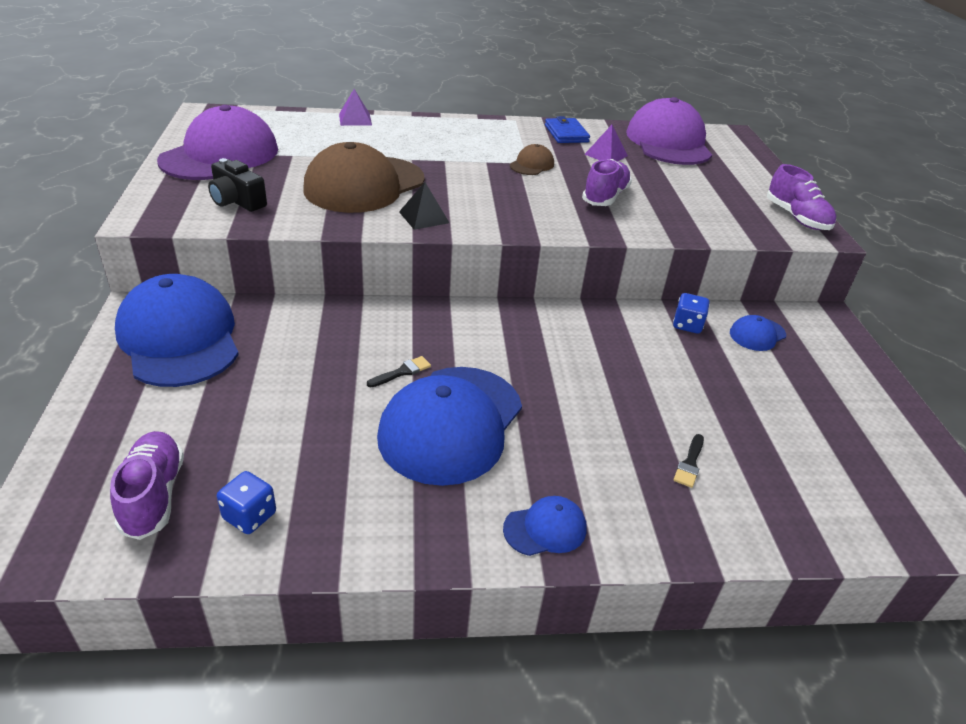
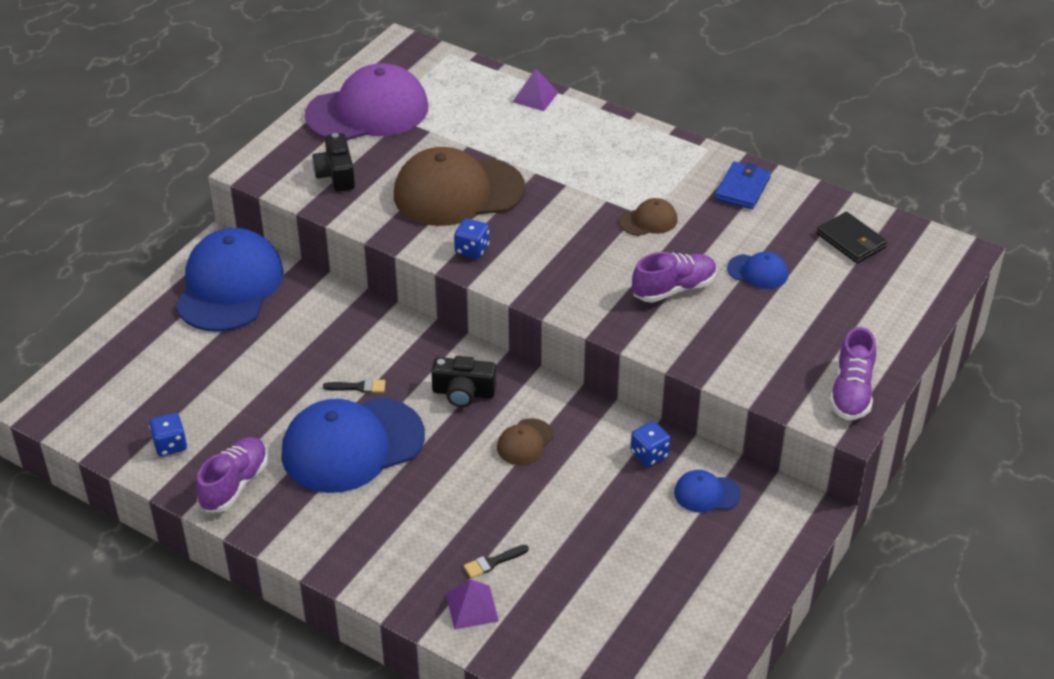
camera: 40 degrees right, 5 degrees up
purple shoe [110,431,184,540] -> purple shoe moved to [196,437,268,512]
black pyramid [399,182,449,230] -> blue dice [454,218,489,259]
blue cap [503,496,587,556] -> blue cap moved to [727,252,788,289]
purple pyramid [584,125,628,161] -> purple pyramid moved to [446,580,499,630]
purple cap [626,97,712,165] -> black wallet [816,212,887,263]
none -> black camera [431,356,496,407]
none -> brown cap [497,418,554,465]

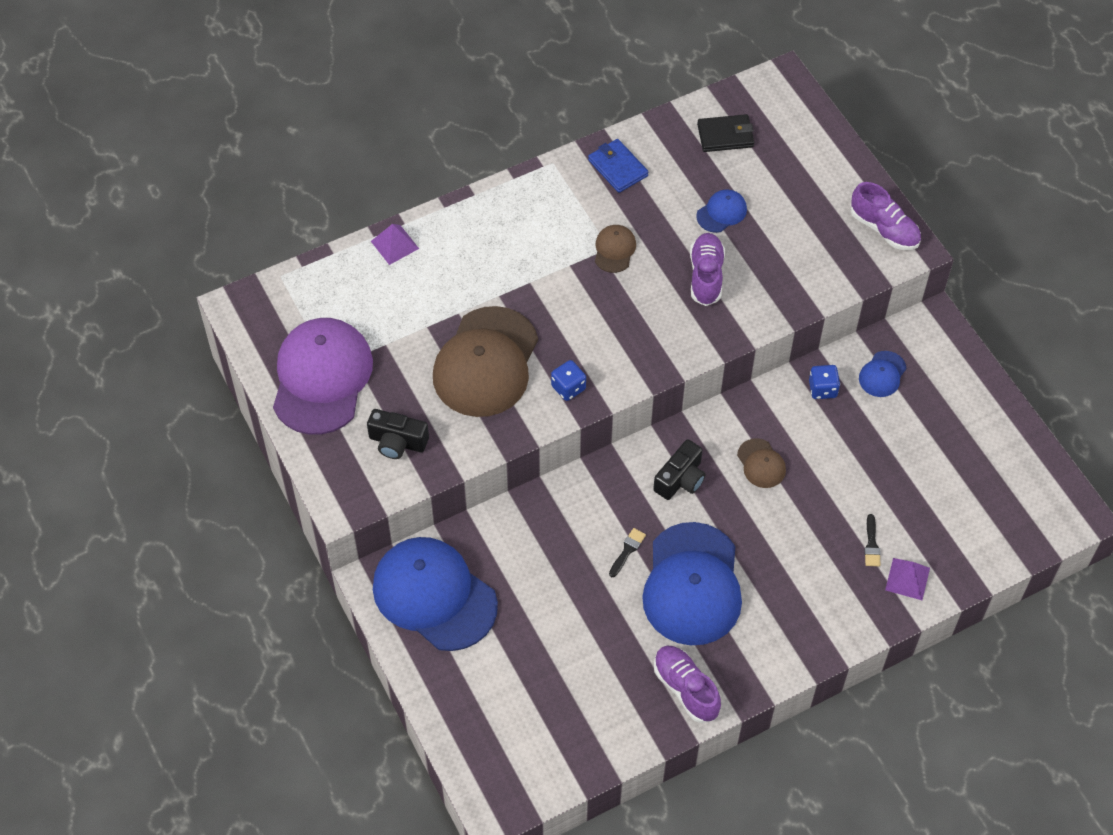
camera: 60 degrees left, 15 degrees up
blue dice [149,413,187,456] -> none

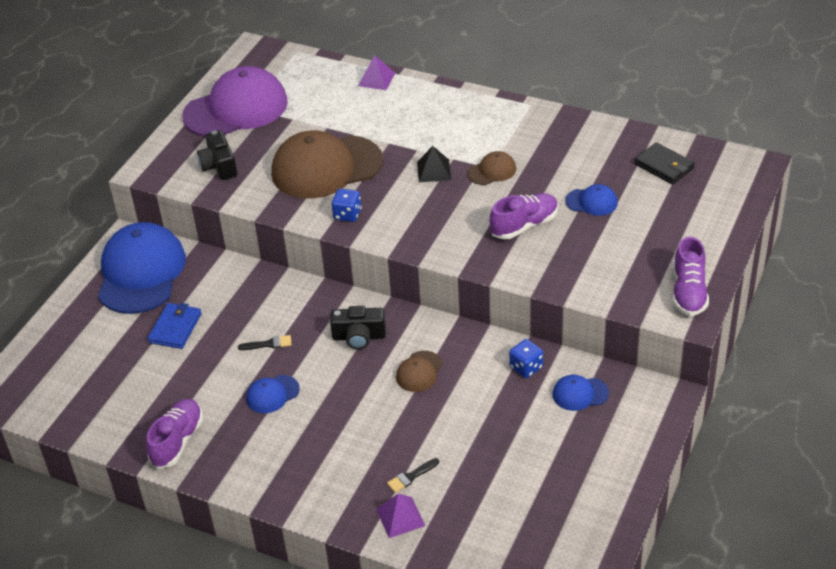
camera: 55 degrees right, 15 degrees down
blue wallet [588,139,649,193] -> blue wallet moved to [148,303,201,349]
blue cap [642,522,742,645] -> blue cap [246,375,300,413], size x0.44
none -> black pyramid [417,146,451,182]

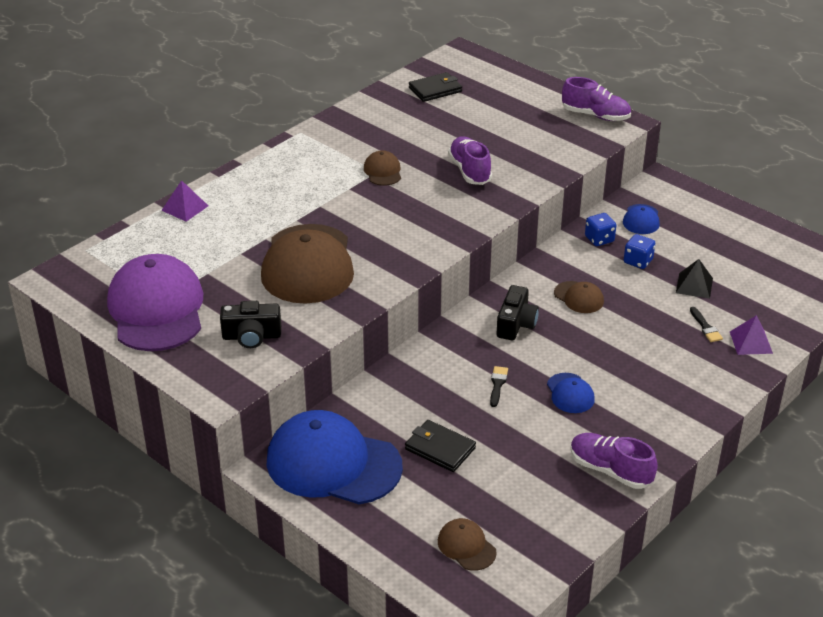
camera: 75 degrees left, 5 degrees down
blue wallet [148,303,201,349] -> black wallet [405,420,476,472]
blue dice [332,189,362,222] -> blue dice moved to [624,234,655,269]
black pyramid [417,146,451,182] -> black pyramid moved to [676,259,713,299]
blue cap [565,184,618,216] -> none
none -> brown cap [438,518,497,571]

